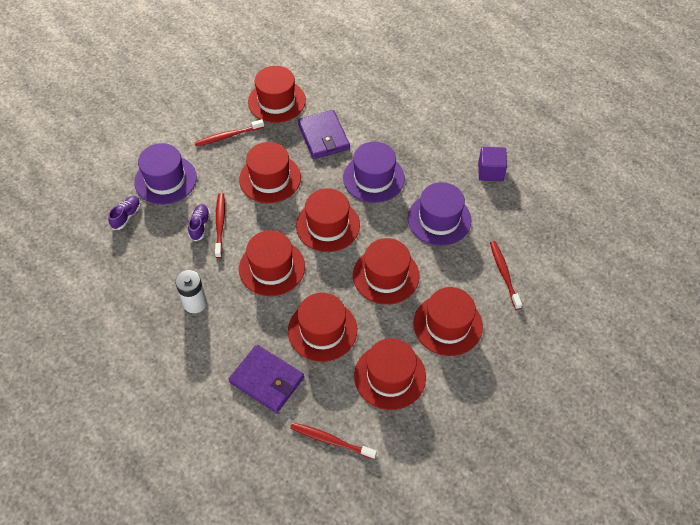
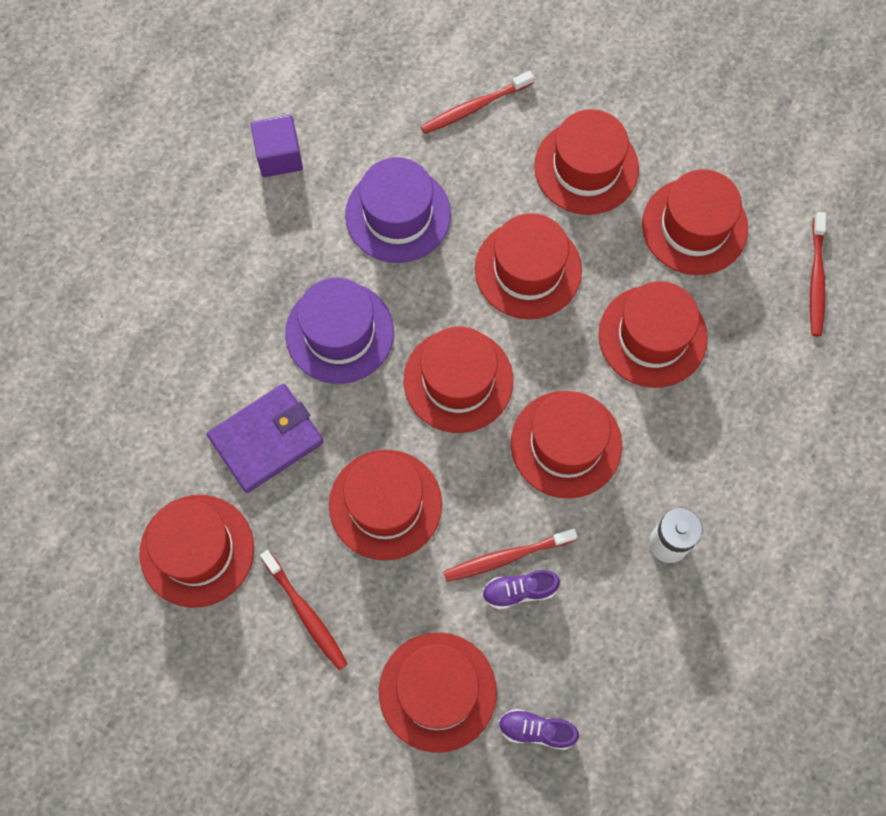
camera: 105 degrees left, 15 degrees up
purple hat [134,143,197,205] -> red hat [379,632,497,753]
purple wallet [229,345,304,413] -> none

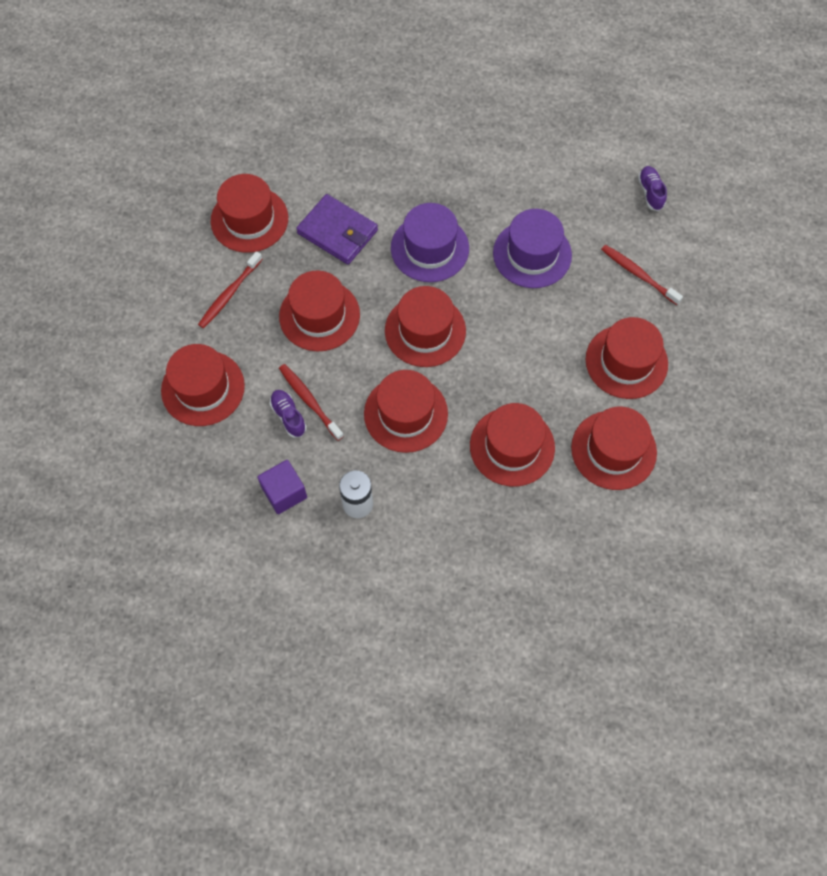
camera: 70 degrees right, 5 degrees down
purple cube [251,115,303,177] -> purple cube moved to [257,460,307,514]
red hat [475,213,582,319] -> none
purple shoe [498,709,579,750] -> purple shoe moved to [638,166,667,211]
red toothbrush [810,212,826,336] -> none

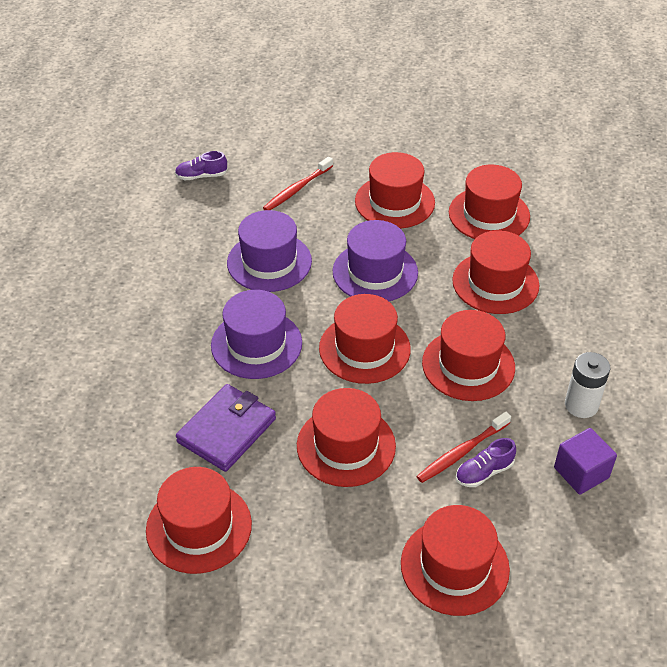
camera: 90 degrees left, 20 degrees down
red toothbrush [198,251,262,328] -> none
none -> purple hat [333,220,418,301]

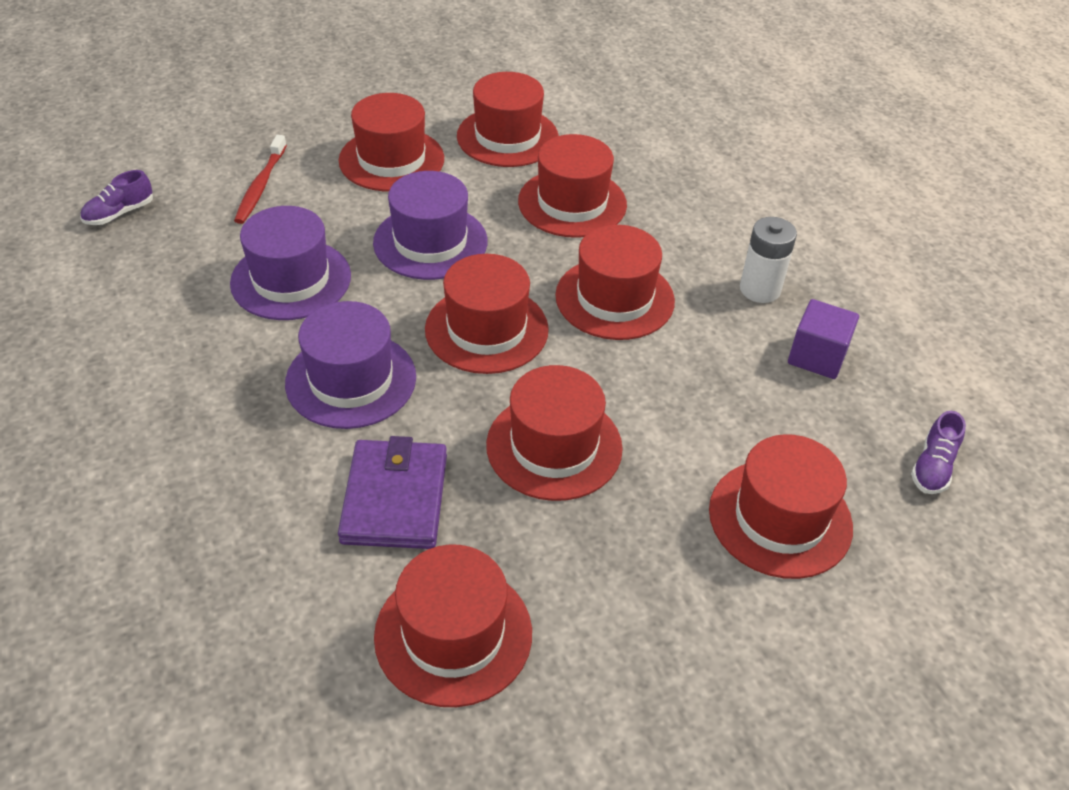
camera: 35 degrees left, 0 degrees up
red toothbrush [416,412,511,483] -> none
purple shoe [456,438,516,487] -> purple shoe moved to [911,411,966,494]

